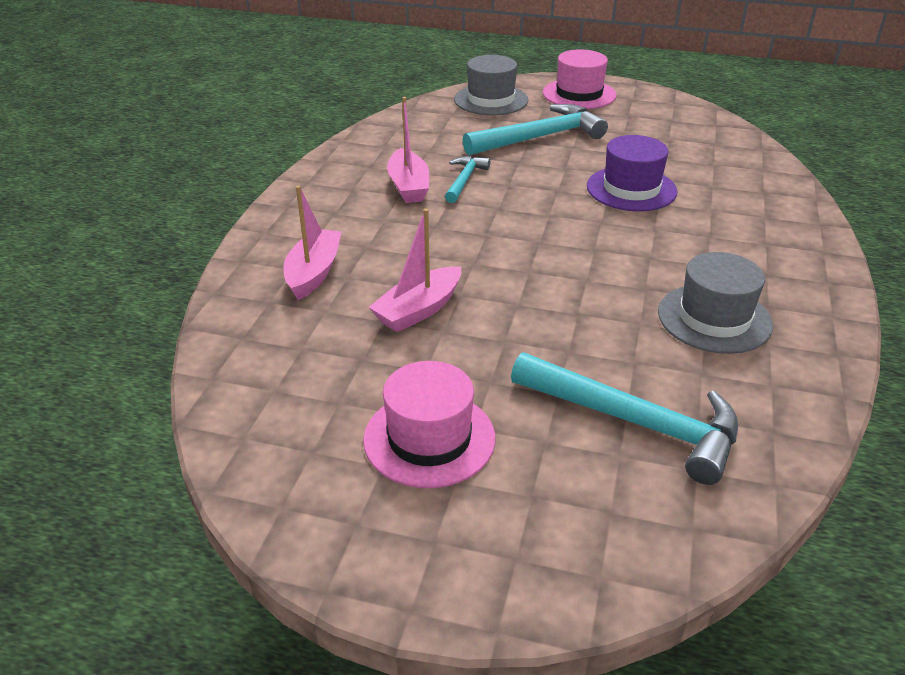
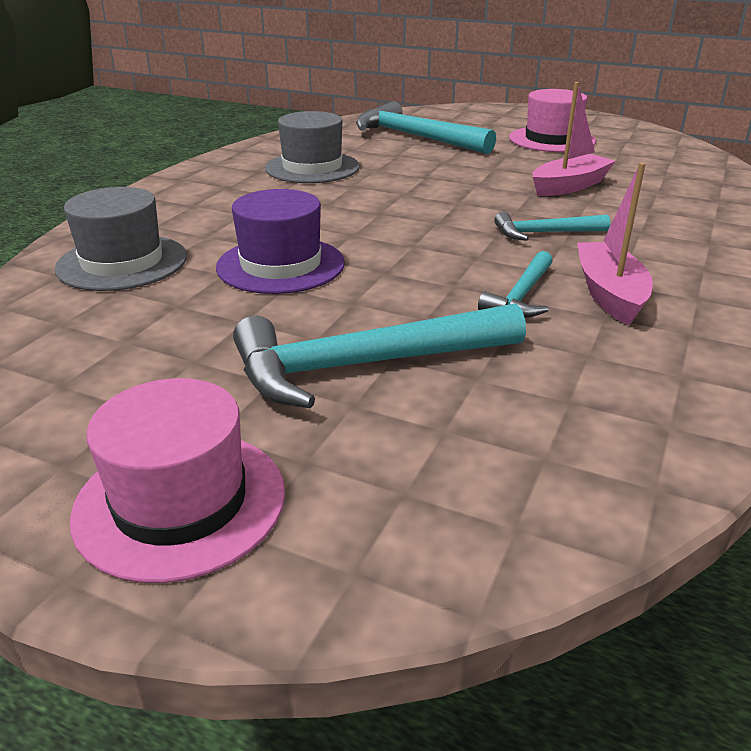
camera: 170 degrees left, 5 degrees down
pink boat [284,185,342,300] -> none
grey hat [454,55,528,115] -> grey hat moved to [54,187,187,291]
none -> turquoise hammer [494,212,610,241]

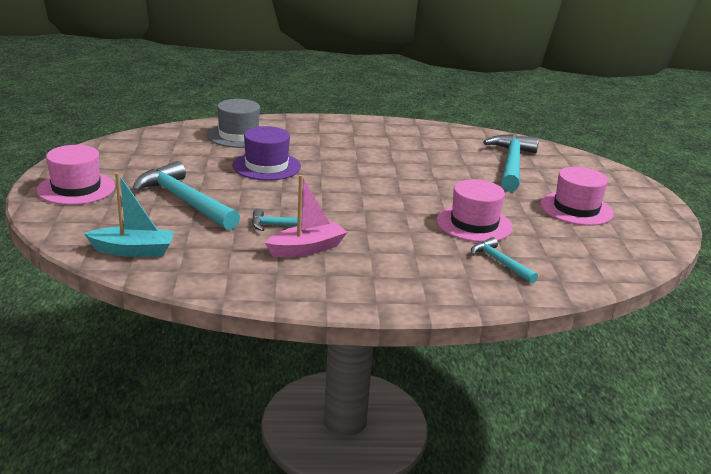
camera: 60 degrees right, 5 degrees down
grey hat [265,111,360,183] -> none
turquoise hammer [494,212,610,241] -> turquoise hammer moved to [471,237,538,284]
pink boat [532,82,615,196] -> pink hat [437,179,513,242]
none -> turquoise boat [84,172,175,257]

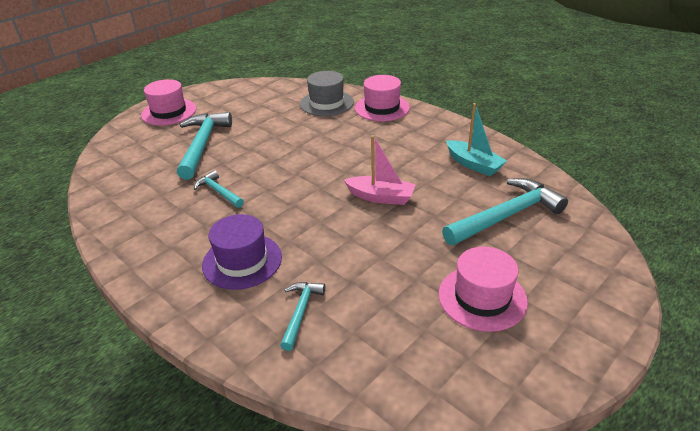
camera: 50 degrees right, 10 degrees up
turquoise boat [84,172,175,257] -> turquoise boat moved to [446,103,507,176]
purple hat [232,126,301,181] -> purple hat moved to [202,214,282,290]
pink boat [265,175,347,257] -> pink boat moved to [344,135,416,205]
pink hat [437,179,513,242] -> pink hat moved to [355,75,410,121]

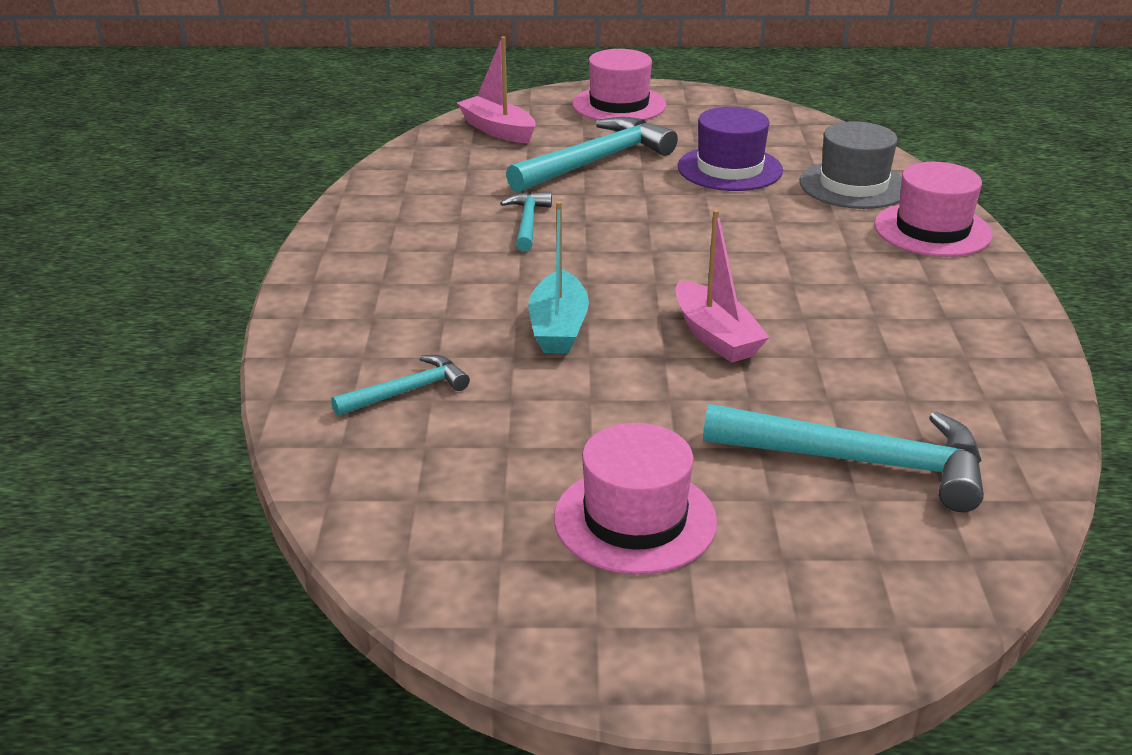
camera: 45 degrees right, 5 degrees down
purple hat [202,214,282,290] -> purple hat moved to [678,106,783,191]
turquoise boat [446,103,507,176] -> turquoise boat moved to [529,201,589,354]
none -> pink boat [457,36,536,143]

